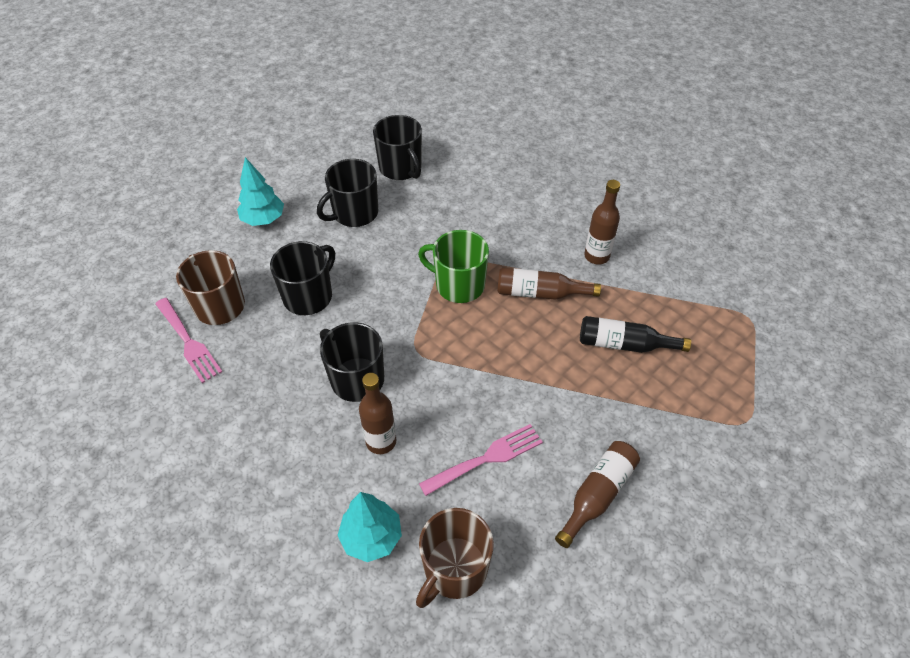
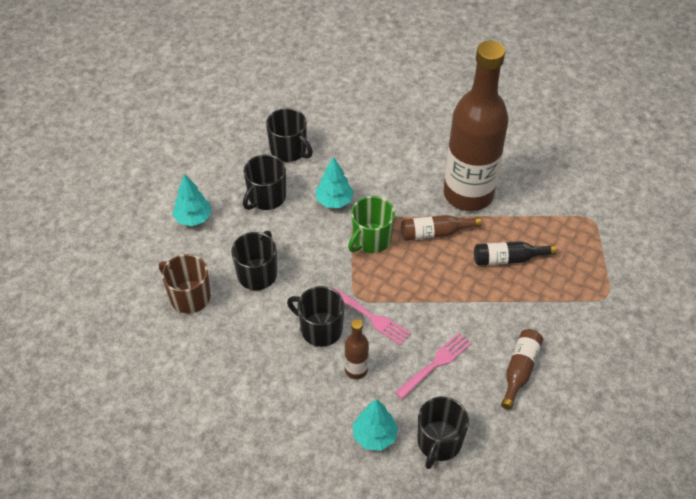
camera: 15 degrees left, 0 degrees up
pink fork [155,298,222,383] -> pink fork moved to [332,287,411,346]
brown mug [416,508,494,608] -> black mug [418,397,469,469]
green mug [418,230,489,303] -> green mug turned 60 degrees counterclockwise [348,196,395,253]
brown bottle [584,180,620,265] -> brown bottle [444,40,508,211], size x2.50
none -> turquoise tree [315,157,354,208]

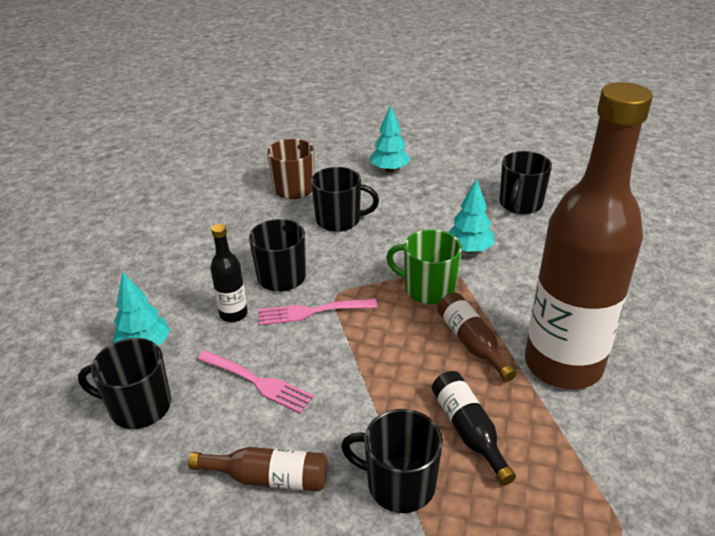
camera: 75 degrees right, 15 degrees down
black mug [243,154,286,210] -> black mug moved to [341,409,443,513]
pink fork [332,287,411,346] -> pink fork turned 60 degrees clockwise [259,299,377,325]
brown bottle [345,319,369,379] -> black bottle [210,224,248,322]

